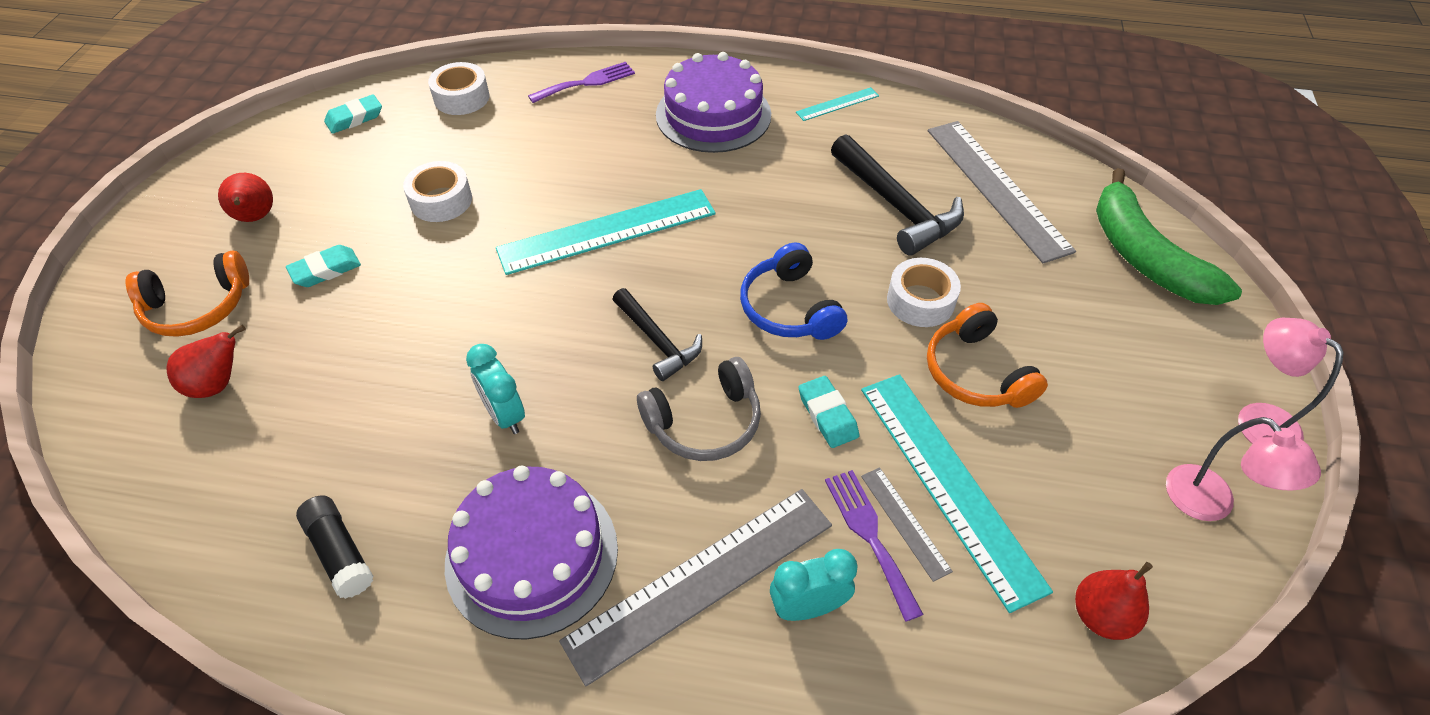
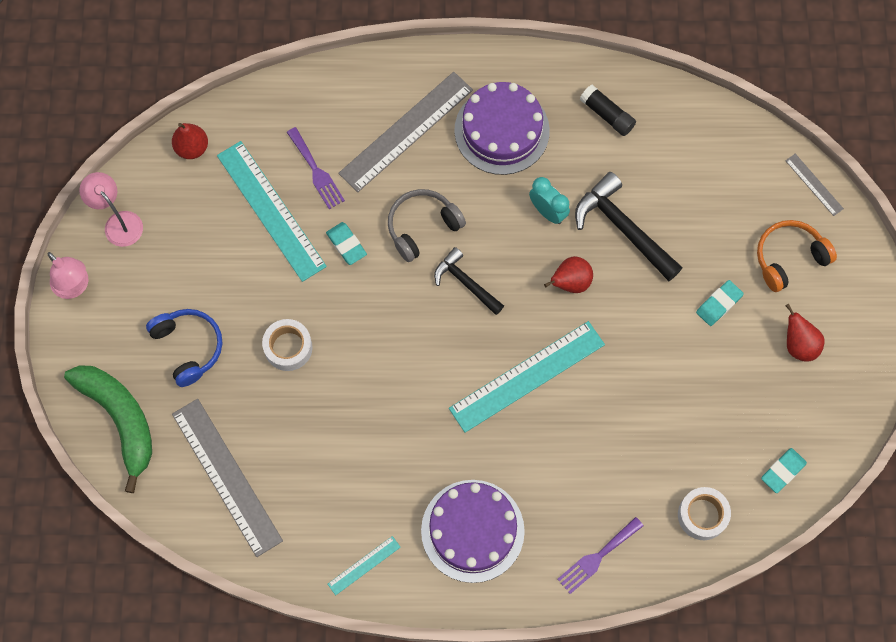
camera: 170 degrees right, 20 degrees up
red pear [167,325,246,398] -> red pear moved to [544,256,593,293]
white tape [403,161,472,222] -> none
blue headphones [740,242,847,340] -> blue headphones moved to [146,309,222,387]
turquoise clock [770,549,857,621] -> none
black hammer [831,134,964,256] -> black hammer moved to [575,172,683,281]
grey ruler [861,467,953,582] -> grey ruler moved to [785,154,844,216]
orange headphones [927,303,1048,408] -> none

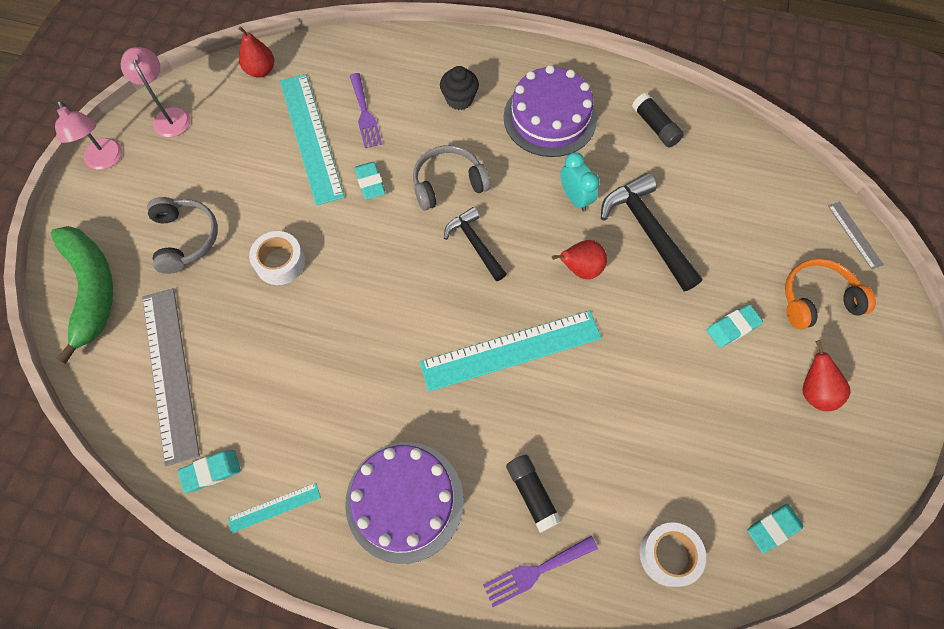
camera: 15 degrees right, 5 degrees down
blue headphones [146,309,222,387] -> grey headphones [147,197,218,274]
grey ruler [338,72,473,192] -> black cupcake [440,66,479,110]
none -> turquoise eraser [178,450,241,493]
none -> black glue stick [506,454,562,533]

